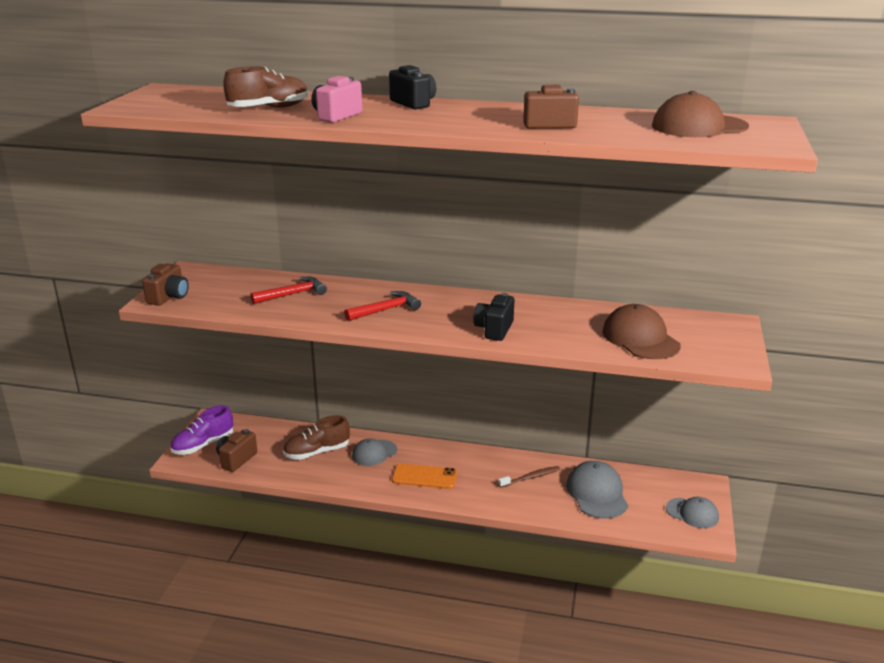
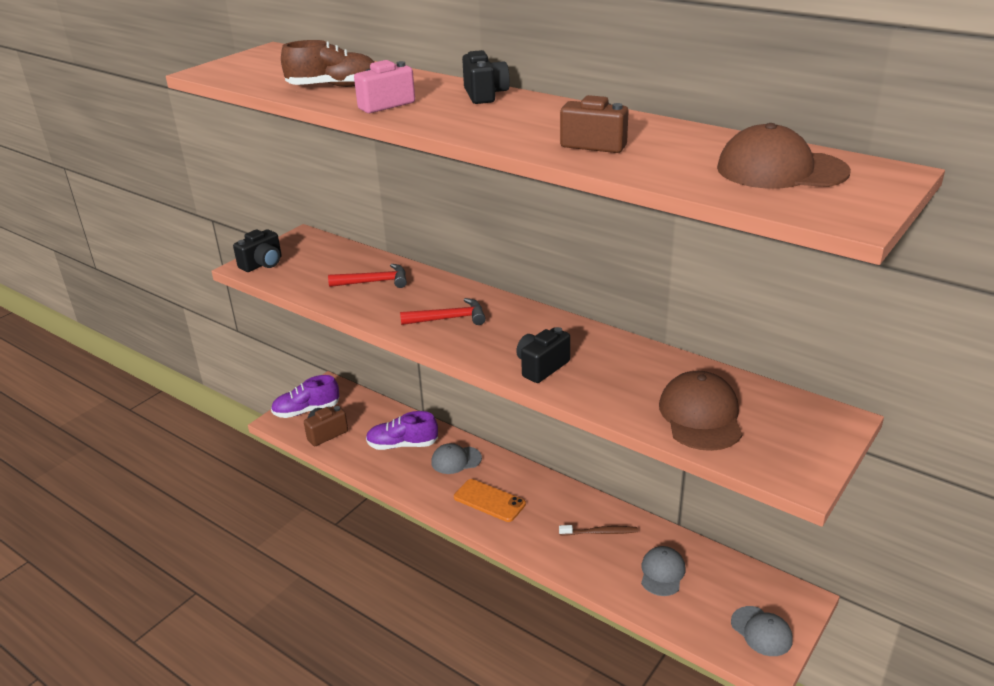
camera: 25 degrees right, 5 degrees up
brown camera [142,263,189,306] -> black camera [233,229,281,272]
brown shoe [283,415,350,460] -> purple shoe [366,411,438,450]
grey cap [566,461,628,519] -> grey cap [641,546,686,596], size x0.66

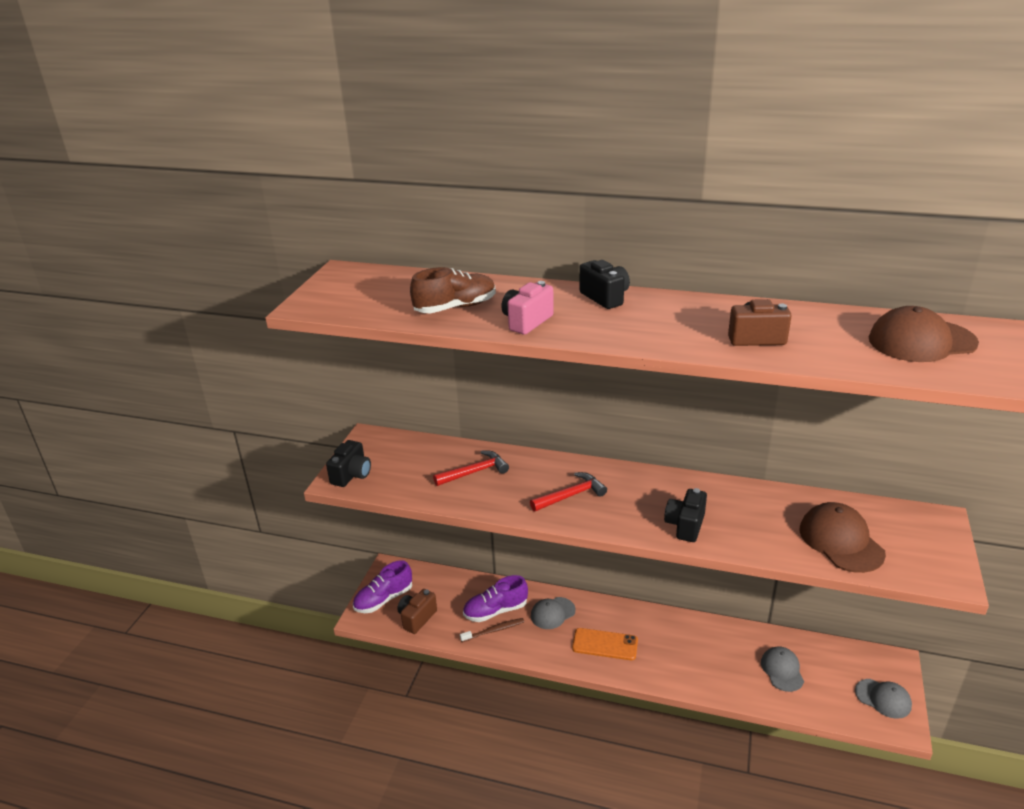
camera: 20 degrees left, 0 degrees up
brown toothbrush [559,525,638,536] -> brown toothbrush moved to [460,618,524,642]

